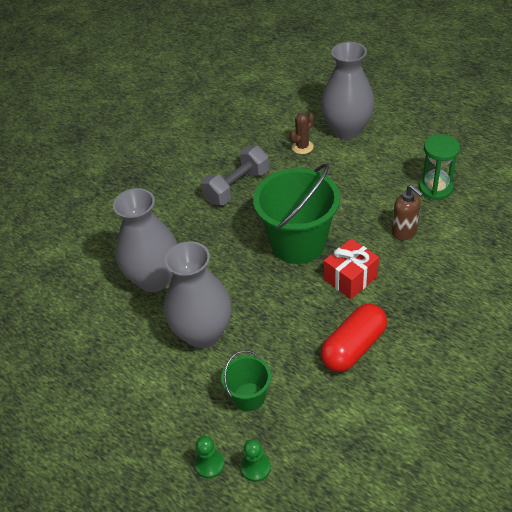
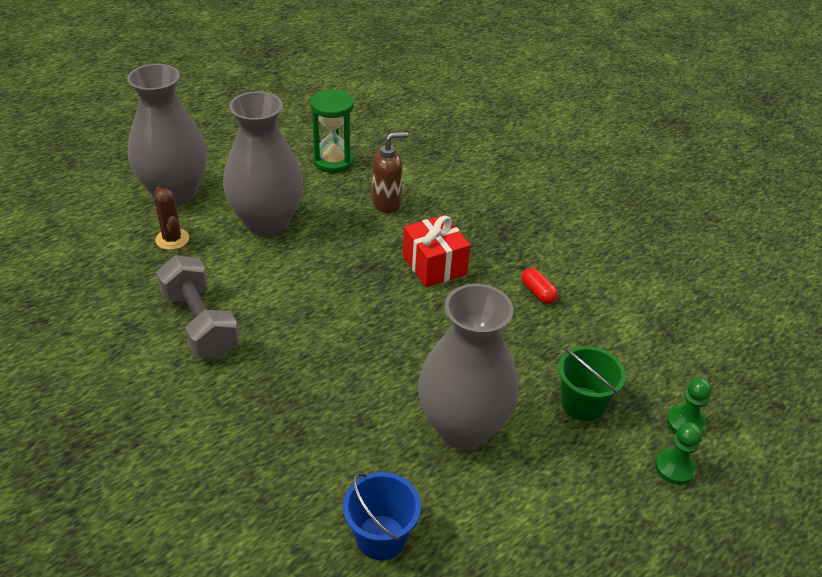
camera: 80 degrees left, 5 degrees down
grey vase [113,188,177,292] -> grey vase moved to [223,91,304,236]
green bucket [253,163,340,264] -> none
red capsule [320,303,387,372] -> red capsule [522,268,558,304], size x0.45
none -> blue bucket [343,472,421,560]

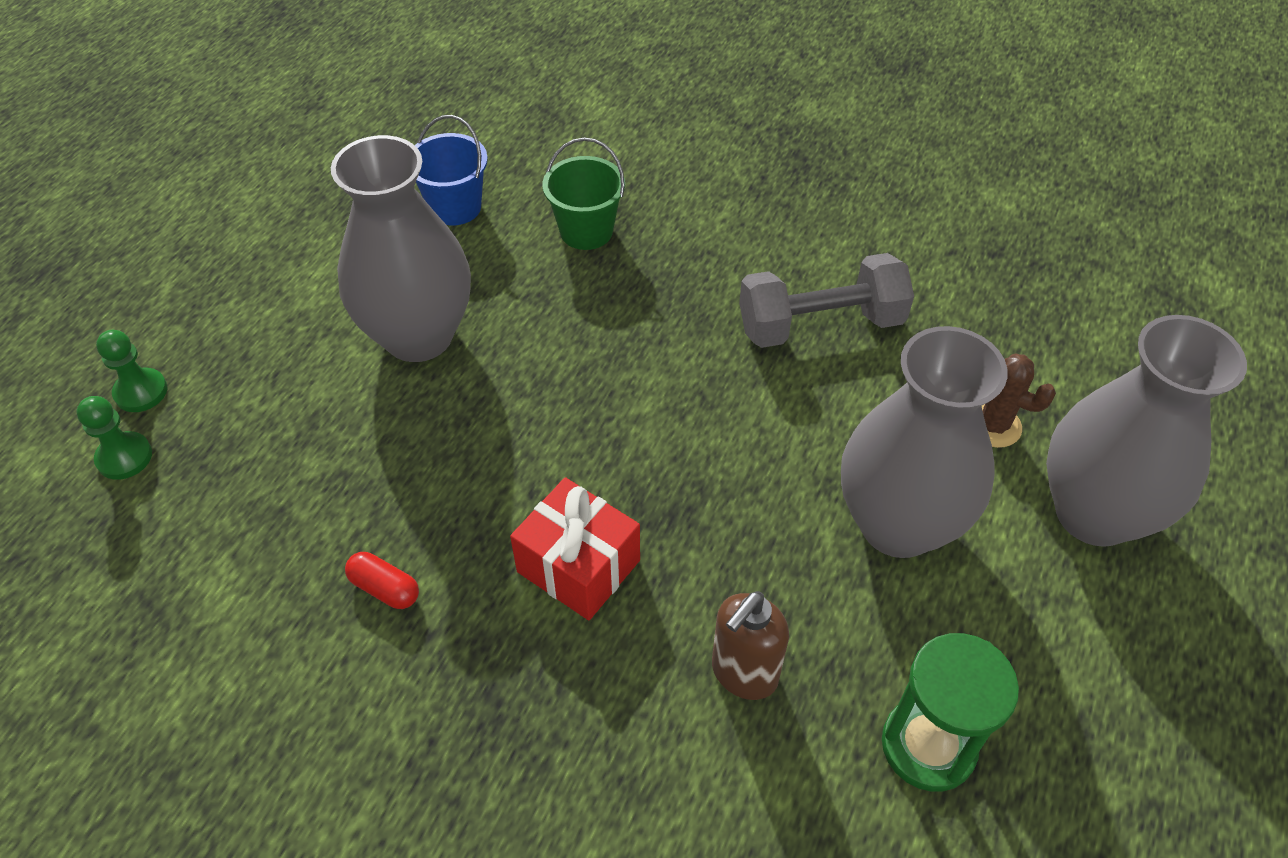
camera: 155 degrees right, 10 degrees up
grey dumbbell [156,255,239,358] -> grey dumbbell turned 45 degrees counterclockwise [739,253,914,348]
green bucket [558,346,626,421] -> green bucket moved to [543,138,625,250]

